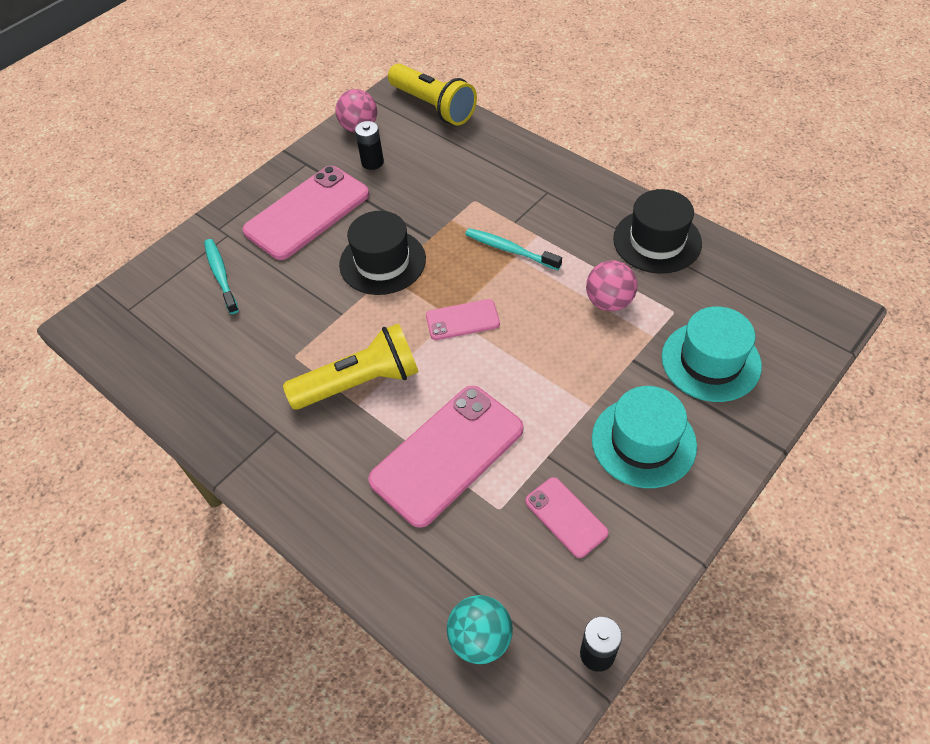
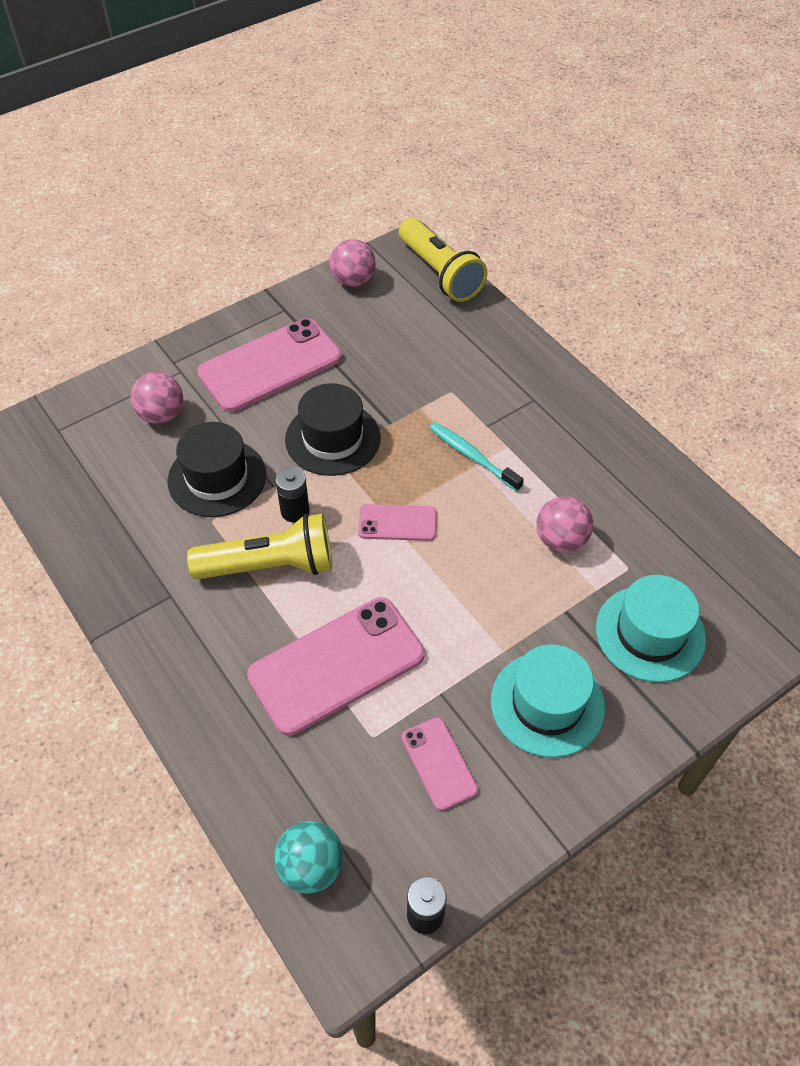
camera: 10 degrees right, 0 degrees up
turquoise toothbrush [204,239,239,314] -> pink ball [131,372,183,424]
black battery [355,121,384,170] -> black battery moved to [275,467,310,523]
black hat [613,189,702,274] -> black hat moved to [167,422,266,517]

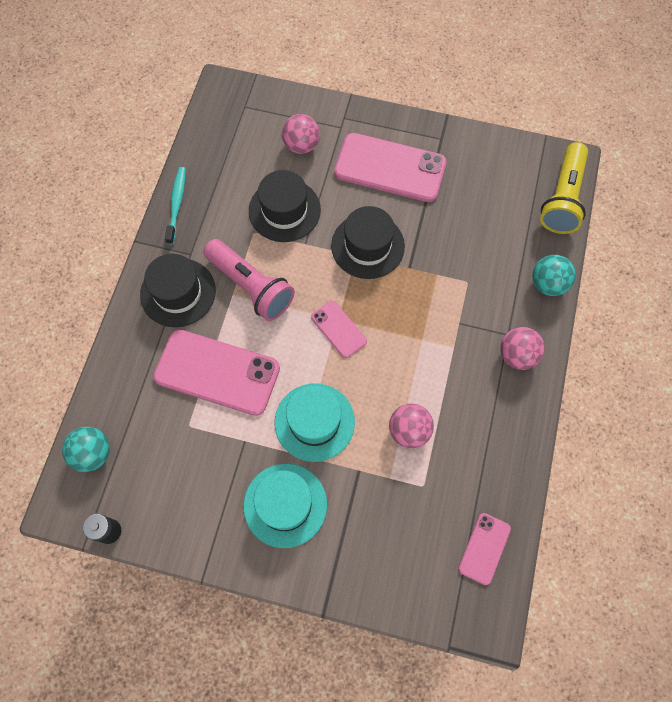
camera: 50 degrees right, 15 degrees up
yellow flashlight [187,514,332,579] -> pink flashlight [204,239,295,321]
black battery [275,467,310,523] -> none
pink ball [330,239,376,287] -> pink ball moved to [500,327,545,370]
pink phone [402,717,478,811] -> pink phone moved to [458,513,511,585]
turquoise toothbrush [429,422,524,492] -> turquoise toothbrush moved to [165,167,186,245]
turquoise hat [596,575,706,682] -> turquoise hat moved to [275,383,355,462]
none -> black hat [140,254,216,327]
none -> turquoise ball [533,255,576,296]

